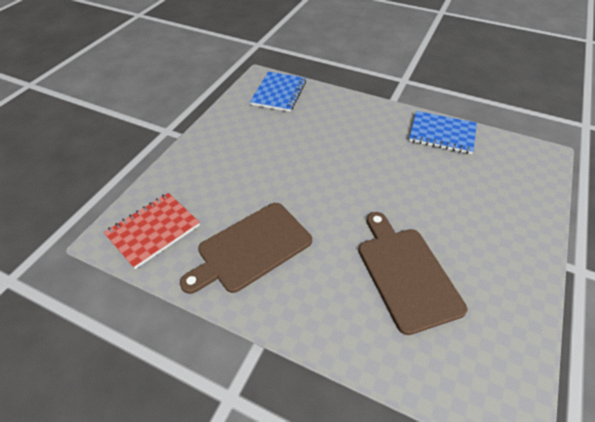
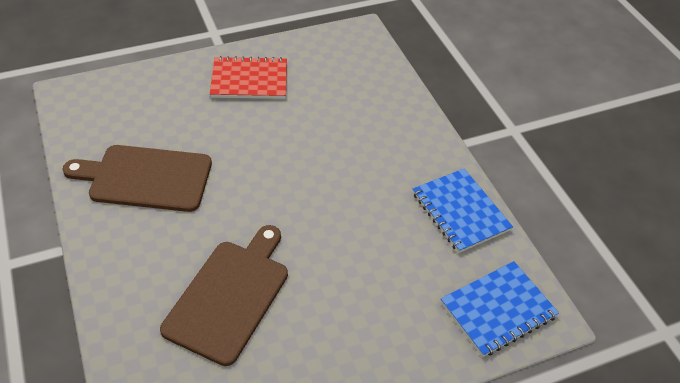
camera: 40 degrees right, 0 degrees up
red notebook [104,193,200,269] -> red notebook moved to [210,56,287,99]
blue notebook [250,72,306,112] -> blue notebook moved to [441,261,559,357]

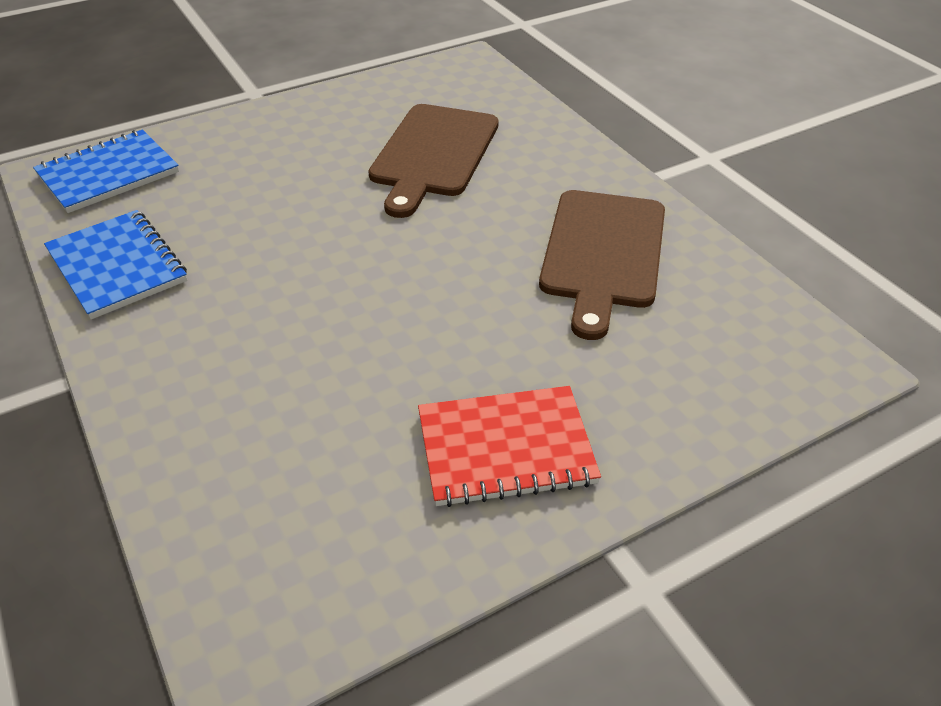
camera: 175 degrees right, 5 degrees down
brown cutting board [62,145,212,212] -> brown cutting board turned 105 degrees clockwise [539,190,665,340]

